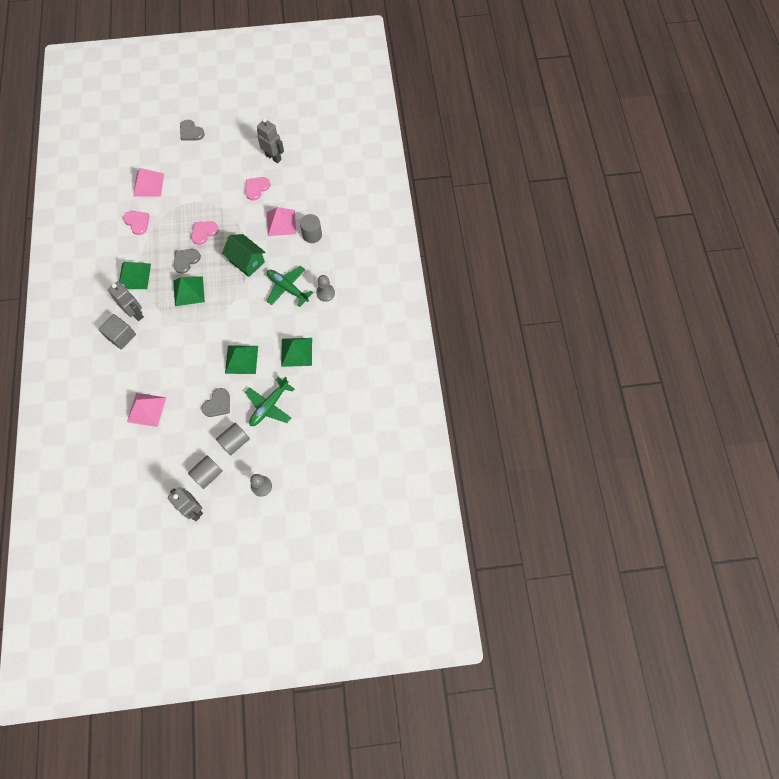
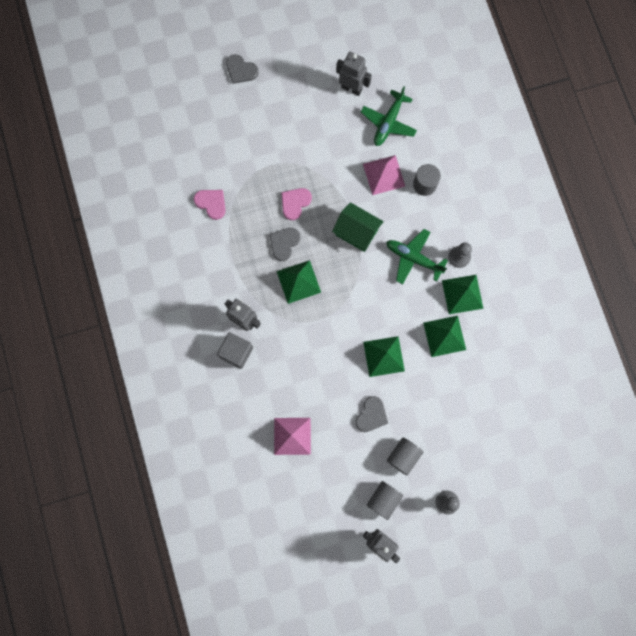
camera: 10 degrees left, 10 degrees up
green pyramid [119,262,151,289] -> green pyramid moved to [442,275,484,314]
pink pyramid [133,168,164,197] -> none
green plane [245,376,294,426] -> green plane moved to [361,86,417,146]
pink heart [246,177,270,201] -> none

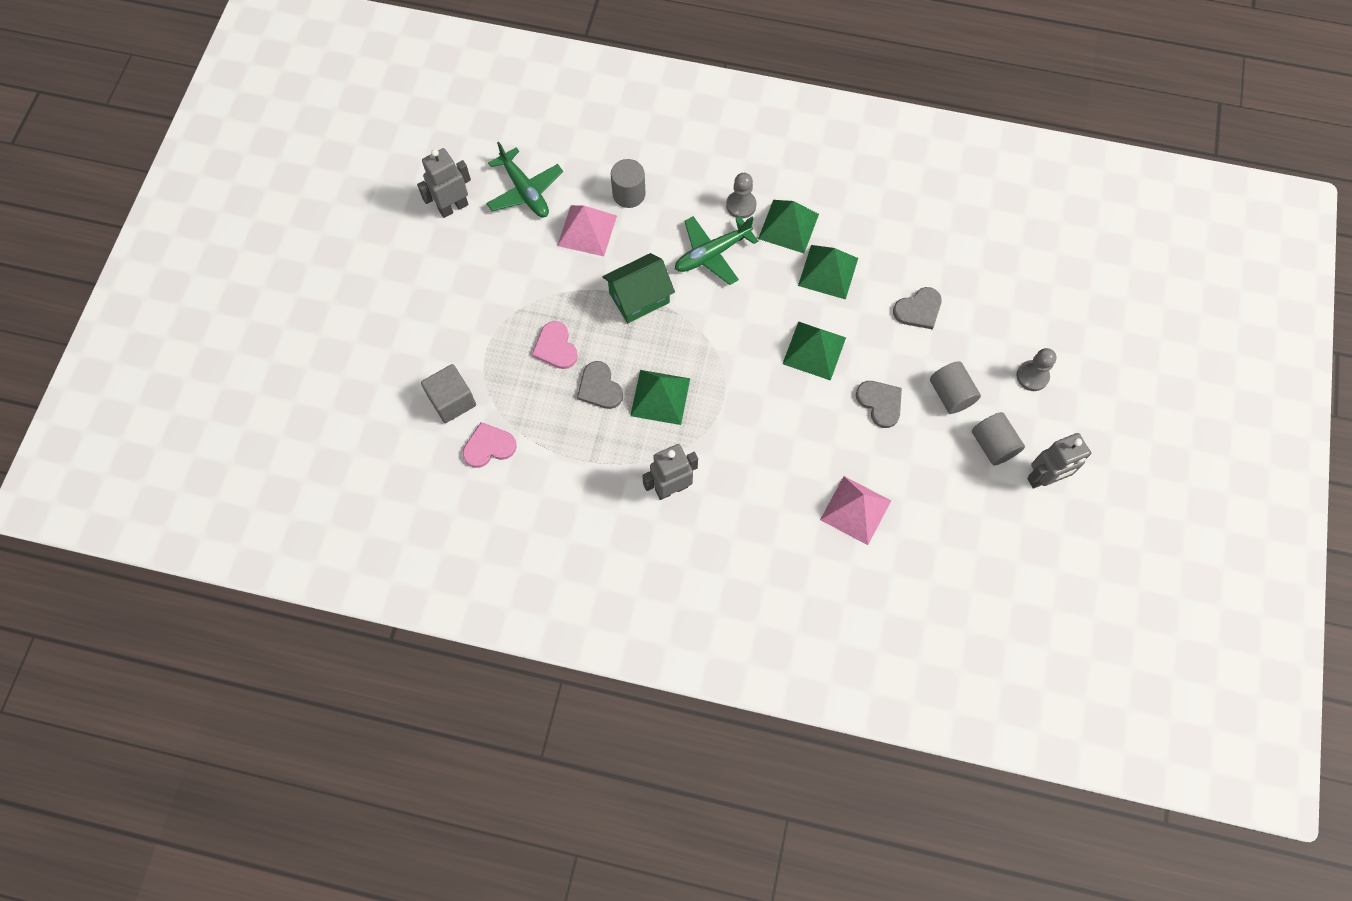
camera: 60 degrees left, 10 degrees down
grey cube [217,332,253,369] -> grey cube moved to [421,364,476,423]
grey heart [226,54,259,84] -> grey heart moved to [893,287,942,330]

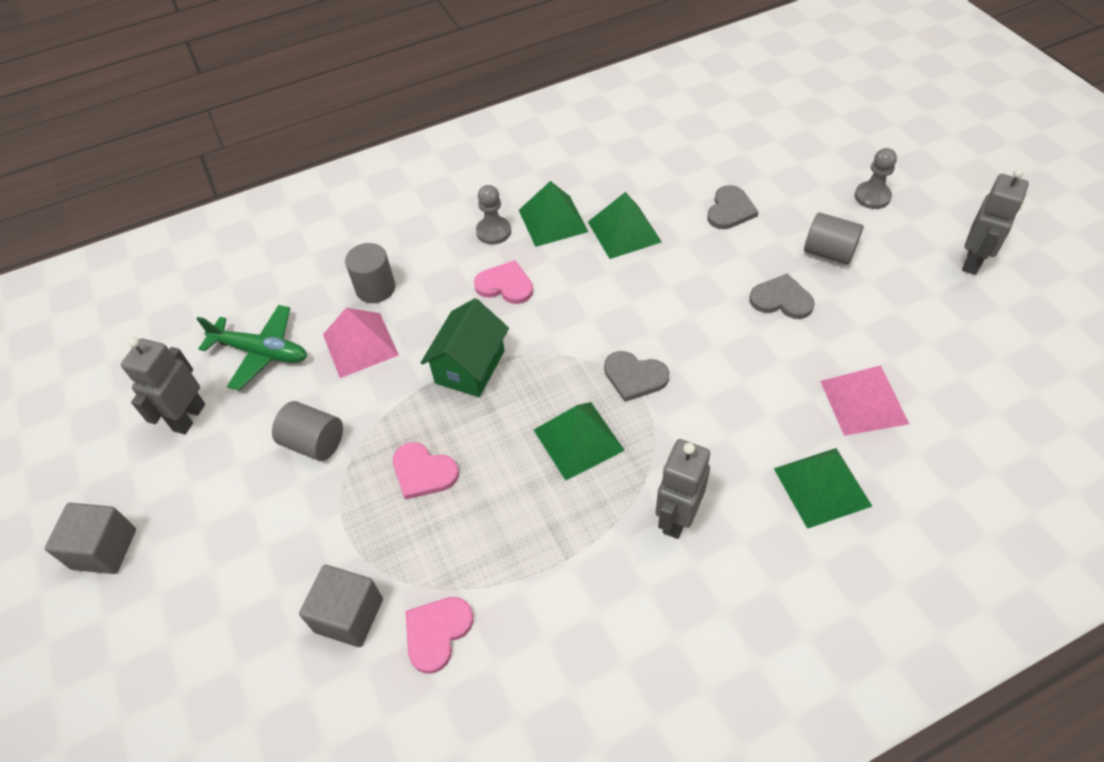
camera: 35 degrees left, 15 degrees down
grey heart [577,361,623,409] -> grey heart moved to [604,351,670,402]
green plane [675,216,758,285] -> pink heart [474,260,533,304]
green pyramid [782,321,846,381] -> green pyramid moved to [774,448,872,529]
grey cylinder [972,412,1025,465] -> grey cylinder moved to [272,401,343,461]
none -> grey cube [45,503,136,574]

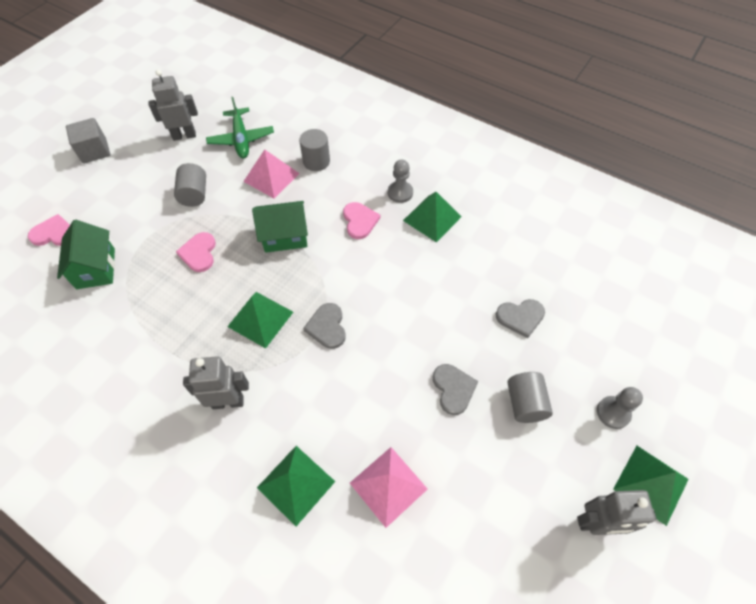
camera: 55 degrees right, 5 degrees up
grey cube [299,565,383,647] -> green house [57,220,115,289]
pink heart [405,597,473,674] -> pink heart moved to [28,214,70,246]
green pyramid [588,192,662,259] -> green pyramid moved to [613,446,689,526]

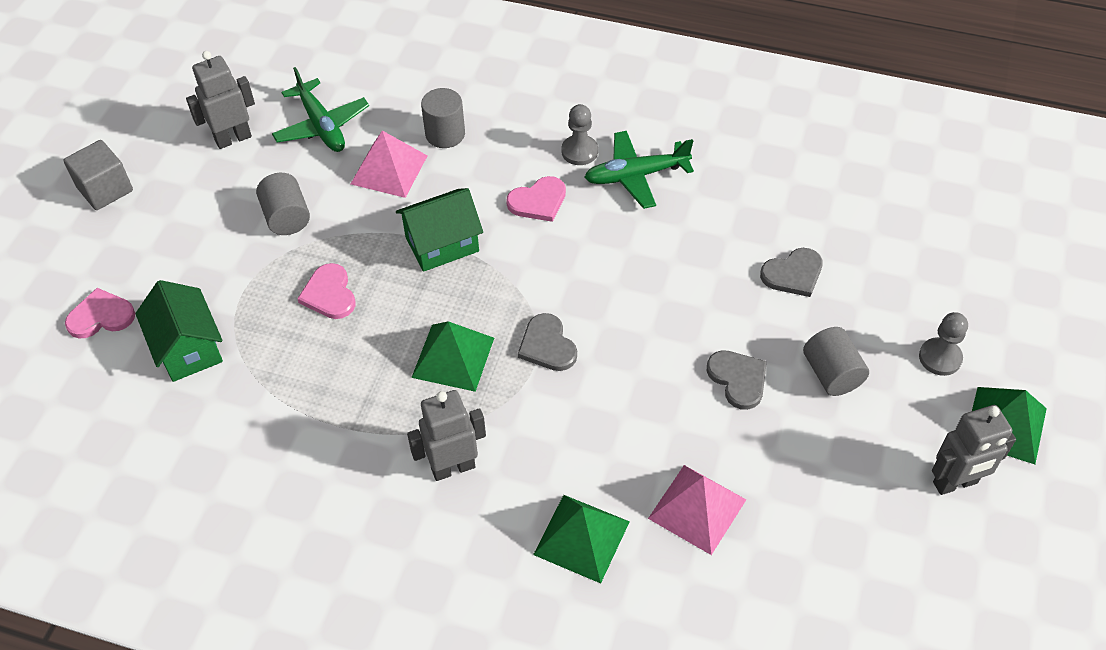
camera: 15 degrees left, 5 degrees down
pink heart [343,202,380,239] -> pink heart turned 90 degrees clockwise [506,176,566,222]
green pyramid [403,192,462,243] -> green plane [584,131,694,209]

